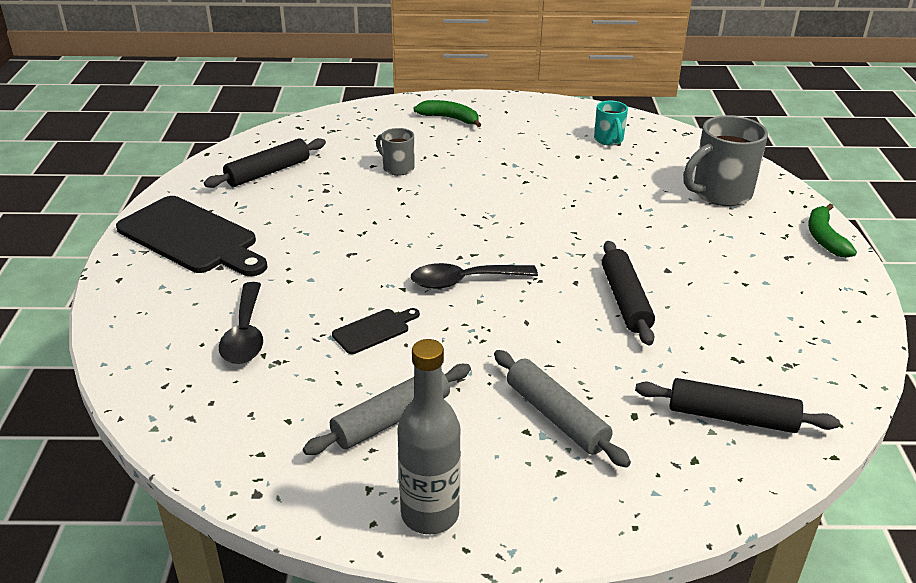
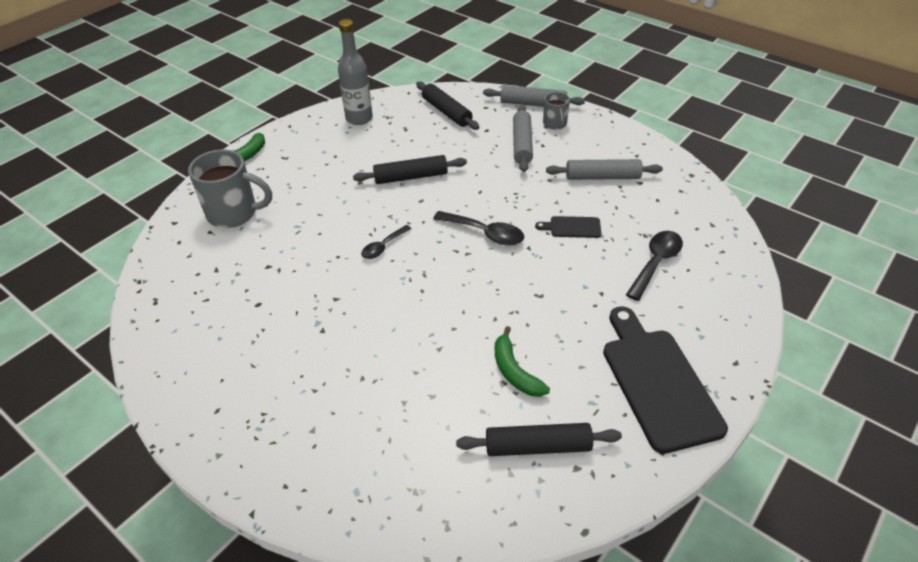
camera: 140 degrees left, 10 degrees up
grey mug [376,128,414,176] -> grey mug moved to [543,92,570,130]
grey bottle [397,339,461,534] -> grey bottle moved to [338,19,373,125]
green banana [414,100,481,127] -> green banana moved to [495,326,550,397]
turquoise mug [594,101,628,146] -> none
black rolling pin [602,241,655,346] -> black rolling pin turned 45 degrees clockwise [353,155,467,184]
none -> black spoon [361,225,412,259]
none -> grey rolling pin [483,85,585,107]

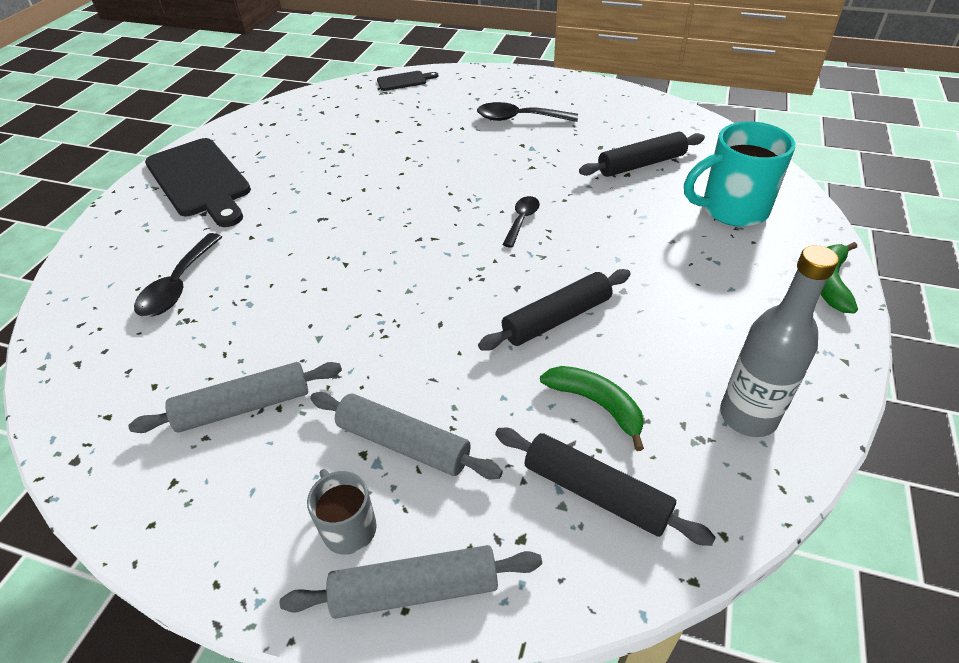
camera: 160 degrees right, 0 degrees up
grey mug [188,149,272,228] -> turquoise mug [684,121,795,227]
black spoon [433,211,524,246] -> black spoon moved to [477,102,578,122]
black rolling pin [456,423,622,456] -> black rolling pin moved to [579,132,705,177]
green banana [495,326,550,397] -> green banana moved to [540,366,644,451]
grey rolling pin [513,105,533,172] -> grey rolling pin turned 45 degrees counterclockwise [310,392,503,479]
black cutting board [535,216,601,238] -> black cutting board moved to [377,71,438,91]

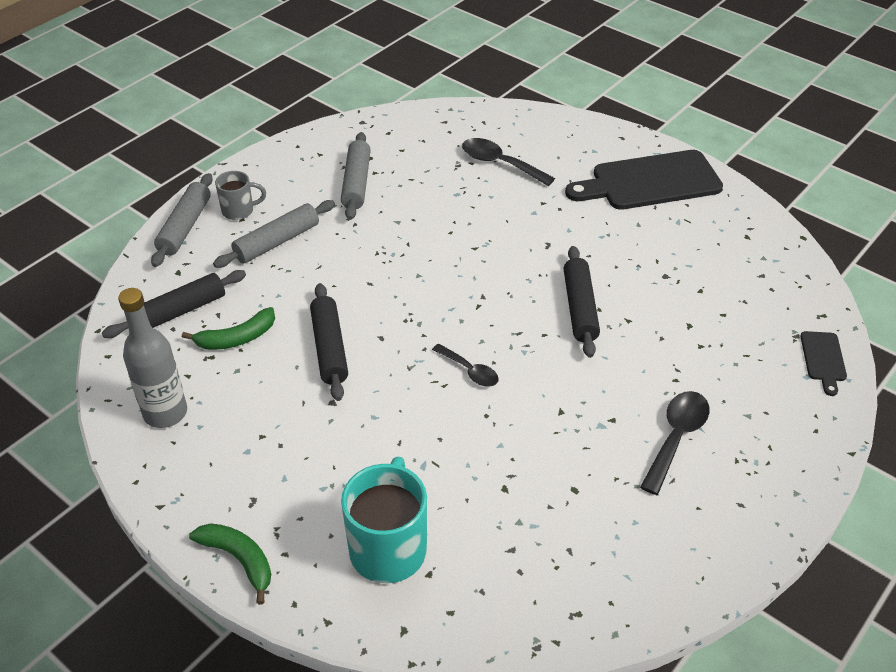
camera: 110 degrees right, 0 degrees up
black rolling pin [579,132,705,177] -> black rolling pin moved to [564,246,600,358]

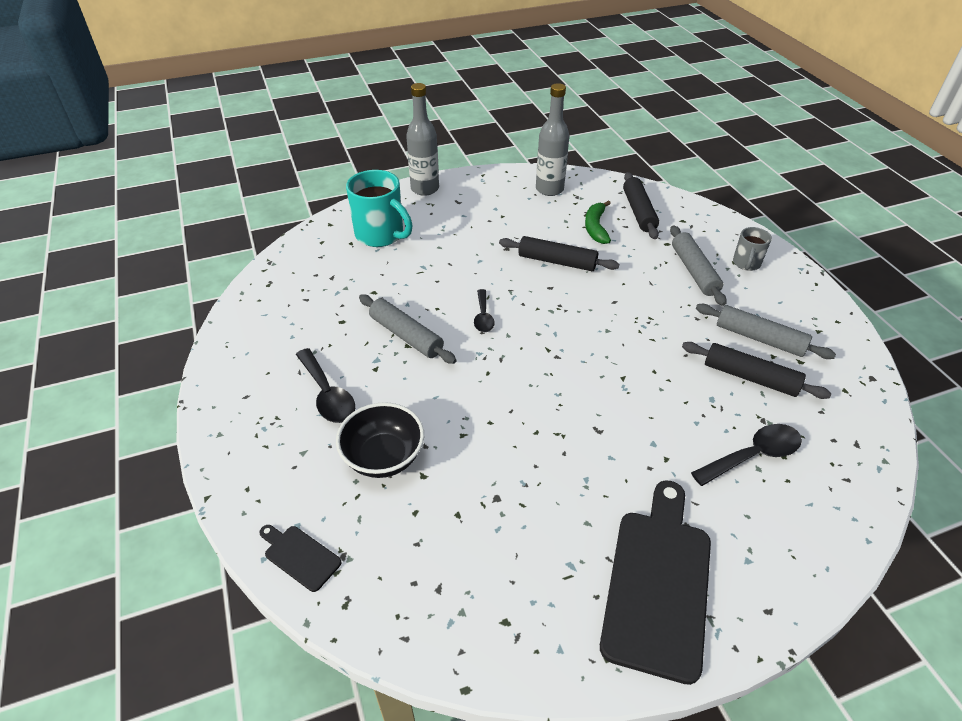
camera: 120 degrees right, 0 degrees up
grey rolling pin [151,173,213,267] -> grey rolling pin moved to [359,294,457,364]
green banana [189,523,271,605] -> grey bottle [406,83,439,196]
black spoon [432,344,499,387] -> black spoon turned 75 degrees counterclockwise [474,289,495,332]
black rolling pin [564,246,600,358] -> black rolling pin moved to [682,342,831,399]
none -> black bowl [336,402,424,478]

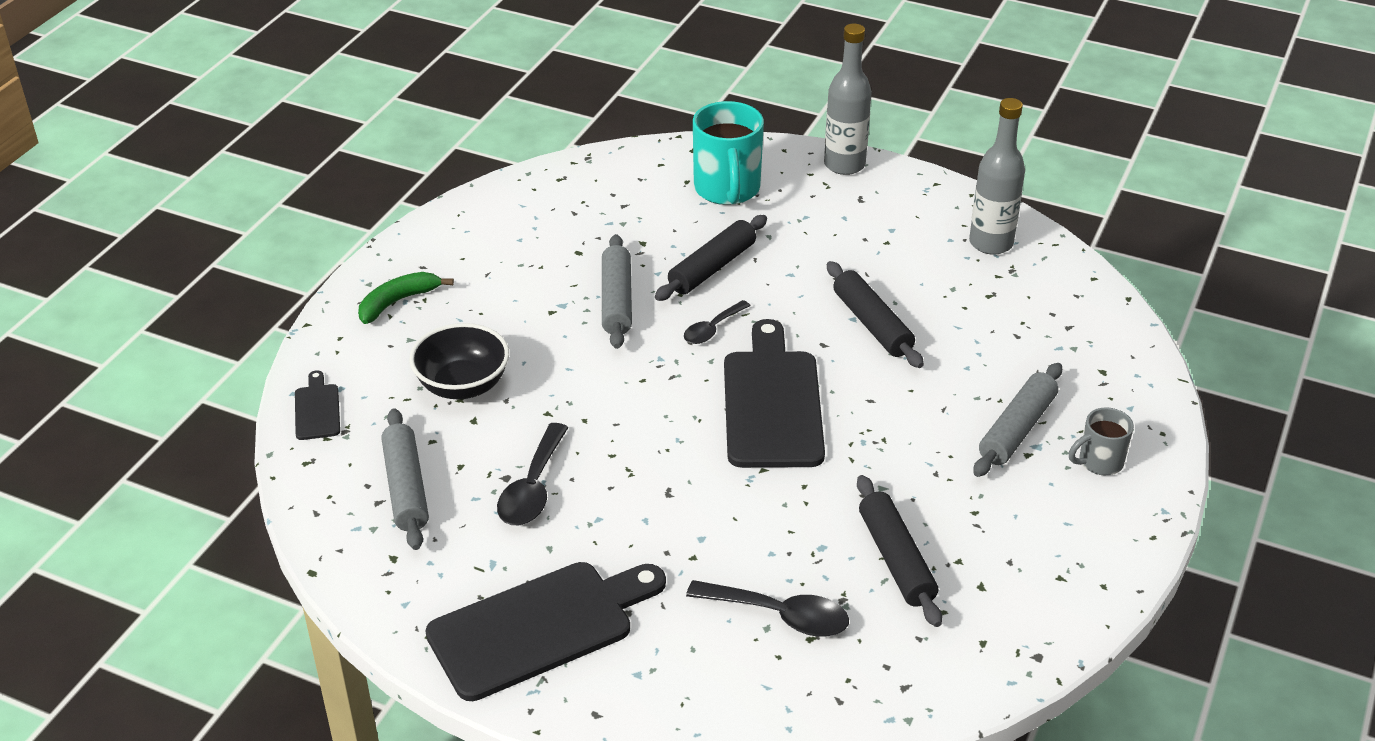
camera: 45 degrees right, 5 degrees down
black spoon [296,348,355,423] -> black spoon moved to [497,423,568,525]
green banana [585,200,611,244] -> green banana moved to [358,272,454,324]
black rolling pin [623,172,659,239] -> black rolling pin moved to [655,215,767,301]
grey rolling pin [696,304,836,359] -> grey rolling pin moved to [381,408,429,550]
none -> black cutting board [724,319,825,468]

